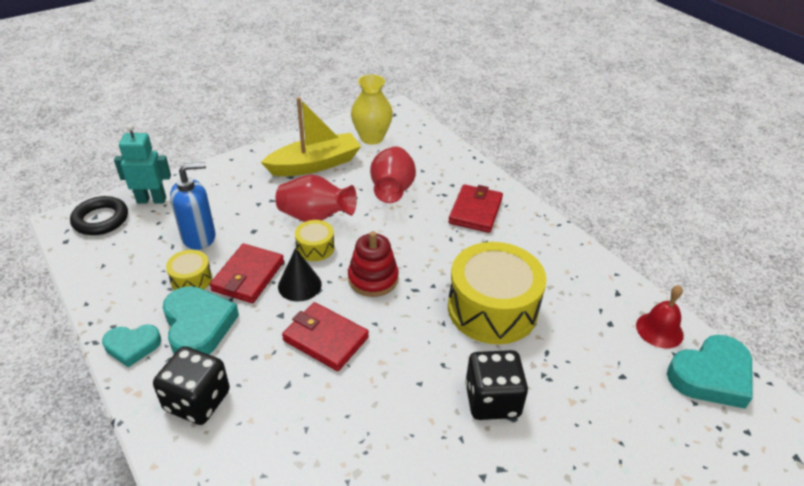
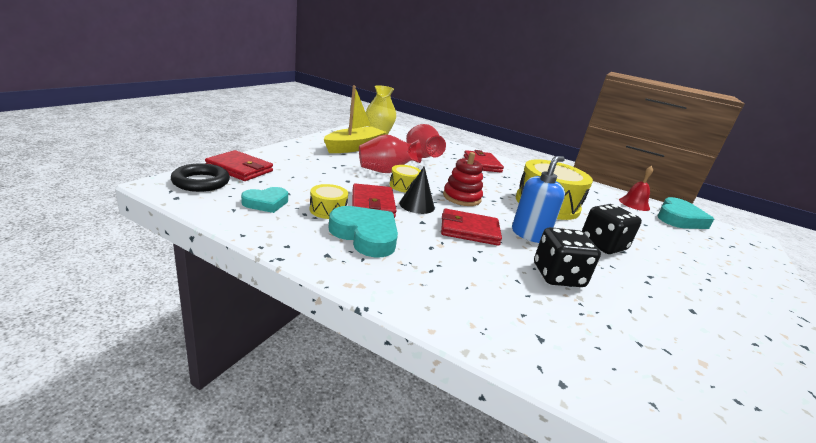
camera: 30 degrees left, 15 degrees down
turquoise heart [102,324,161,367] -> turquoise heart moved to [241,187,288,213]
turquoise robot [114,124,171,204] -> red wallet [205,150,273,181]
black dice [153,346,230,425] -> black dice moved to [534,227,601,287]
blue soap dispenser [170,162,215,250] -> blue soap dispenser moved to [512,156,565,243]

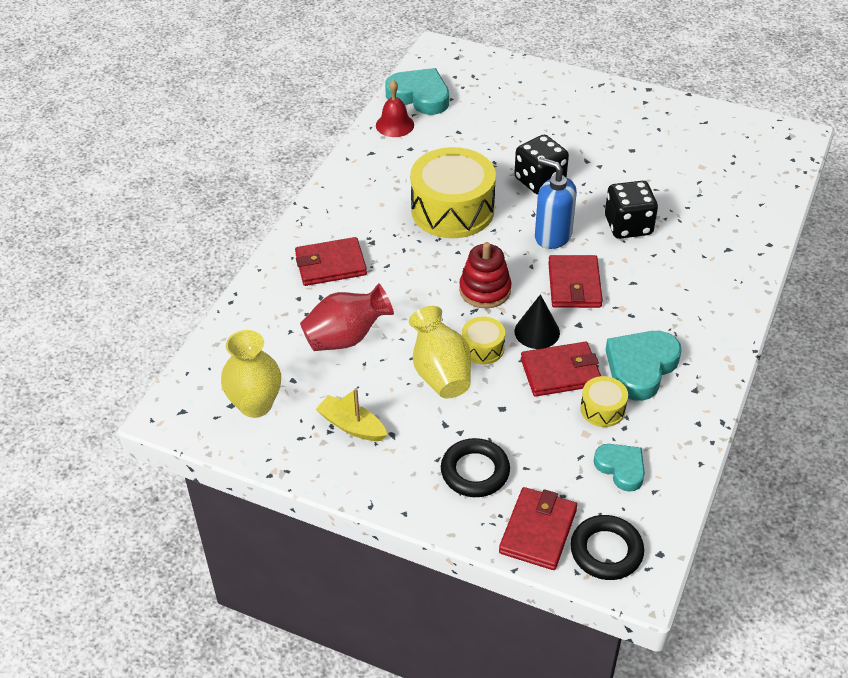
camera: 90 degrees left, 20 degrees up
yellow boat [324,86,386,153] -> yellow boat [316,388,387,441], size x0.58
red vase [359,135,422,173] -> yellow vase [409,306,471,399]
none -> black ring [441,438,510,497]

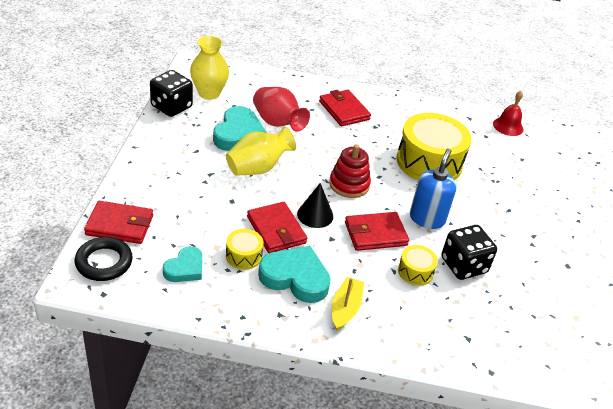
camera: 70 degrees right, 5 degrees down
yellow boat [316,388,387,441] -> yellow boat moved to [332,277,364,331]
turquoise heart [385,68,449,115] -> turquoise heart moved to [213,106,266,151]
black ring [441,438,510,497] -> none
yellow drum [462,317,505,364] -> yellow drum moved to [398,245,438,286]
black dice [514,134,569,195] -> black dice moved to [150,70,193,117]

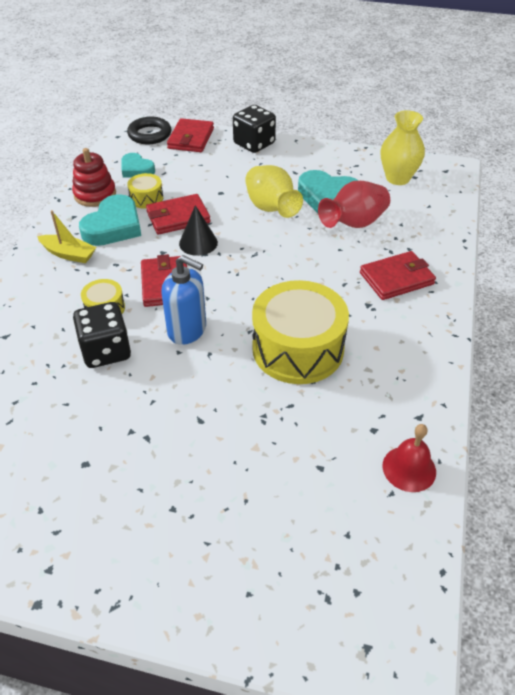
camera: 100 degrees right, 5 degrees up
black dice [150,70,193,117] -> black dice moved to [233,105,276,153]
red stacking toy [329,144,371,198] -> red stacking toy moved to [72,148,116,207]

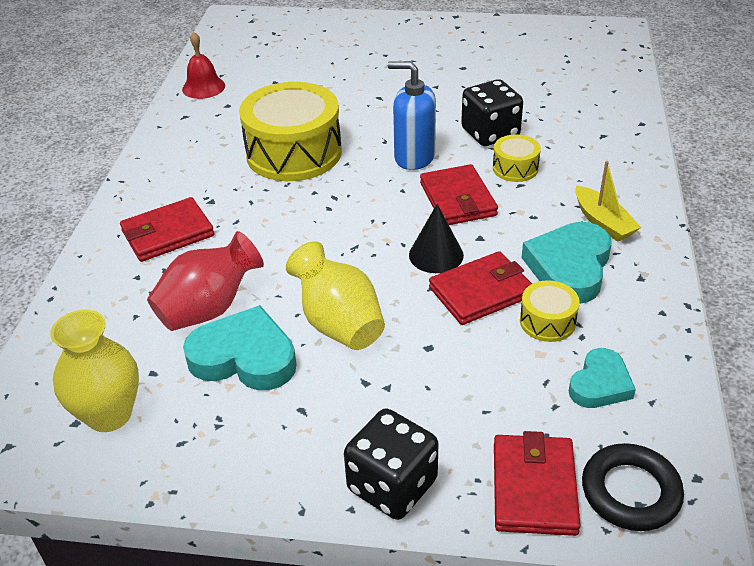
camera: 175 degrees right, 5 degrees down
yellow boat [37,210,96,263] -> yellow boat turned 135 degrees counterclockwise [575,161,641,242]
red stacking toy [72,148,116,207] -> none
turquoise heart [122,153,155,178] -> turquoise heart turned 90 degrees clockwise [569,348,636,408]

